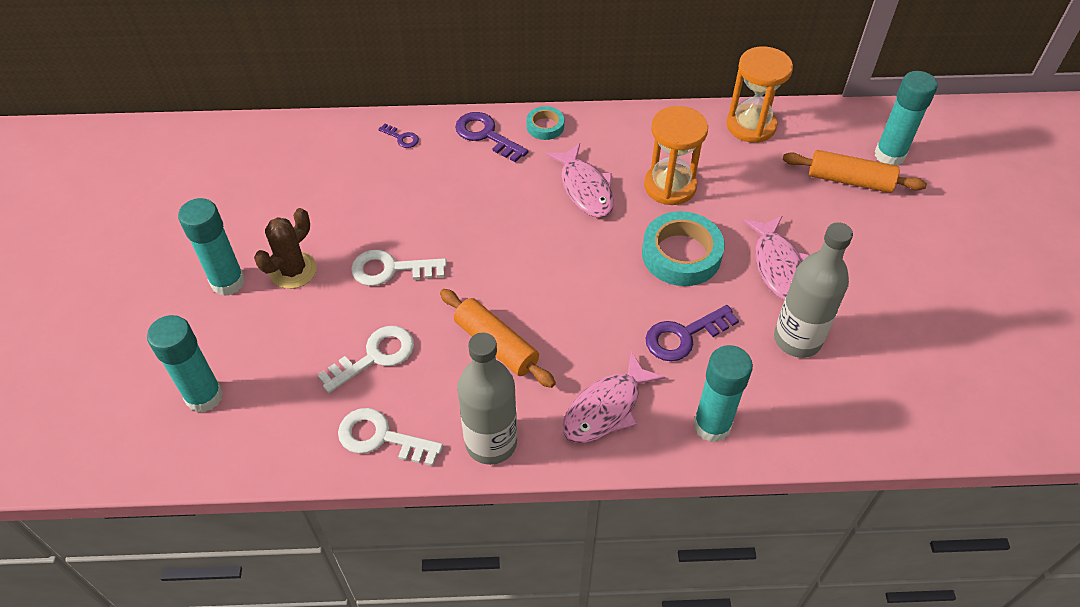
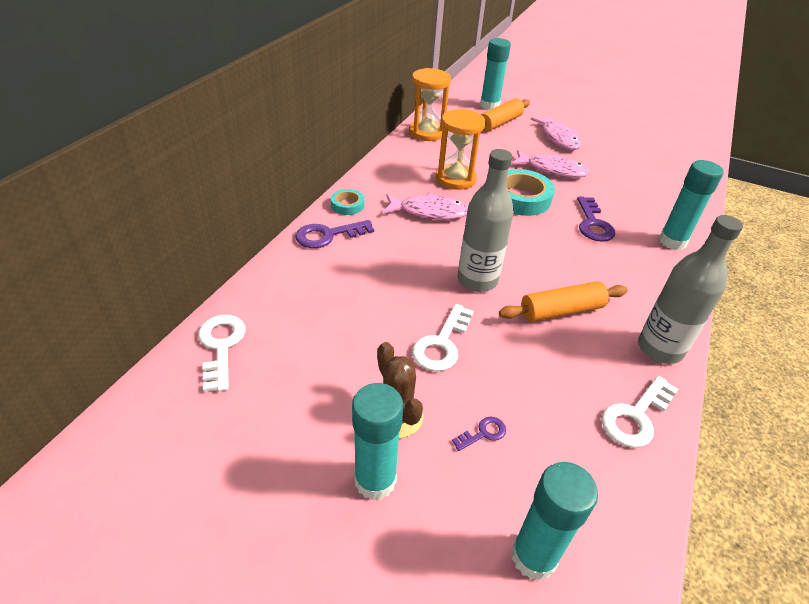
camera: 65 degrees left, 10 degrees down
white key [318,326,414,393] -> white key moved to [198,315,246,392]
purple key [378,124,419,148] -> purple key moved to [452,416,506,451]
pink fish [562,351,665,443] -> pink fish moved to [530,115,581,150]
grey bottle [774,222,853,358] -> grey bottle moved to [458,149,514,292]

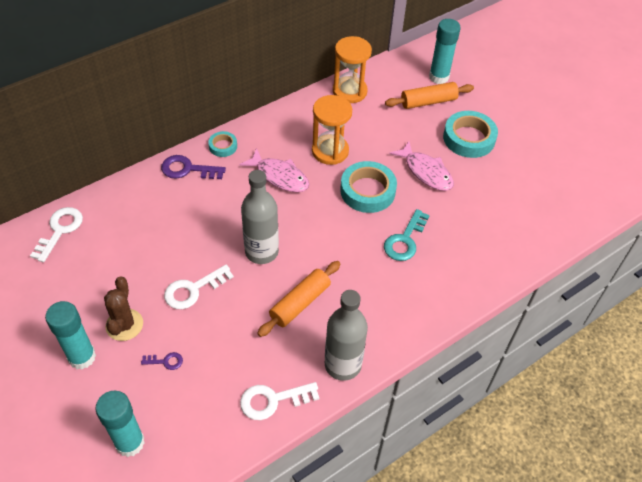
camera: 30 degrees right, 10 degrees up
orange rolling pin [499,281,628,322] -> orange rolling pin turned 60 degrees counterclockwise [257,261,340,337]
pink fish [530,115,581,150] -> turquoise tape [443,111,498,158]
purple key [577,196,615,242] -> turquoise key [384,209,430,261]
turquoise glue stick [659,160,723,250] -> none

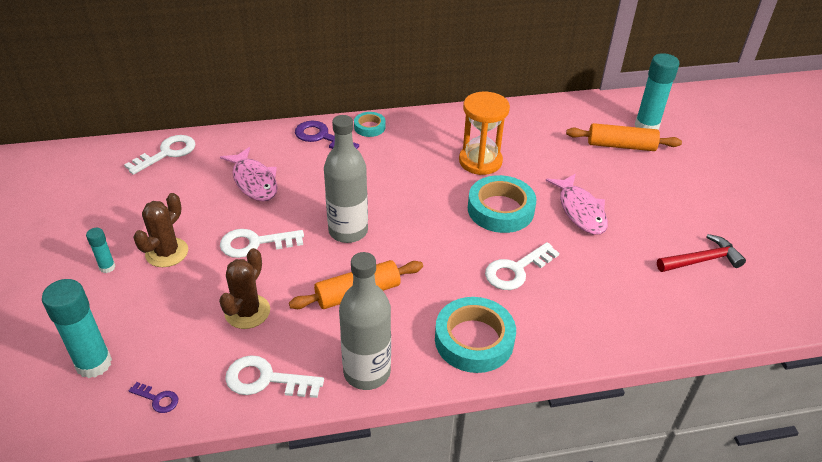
camera: 25 degrees right, 10 degrees down
turquoise glue stick [45,301,96,369] -> turquoise glue stick [86,228,115,273], size x0.51
purple key [141,352,183,370] -> purple key moved to [129,382,178,413]
pink fish [239,148,309,192] -> pink fish moved to [220,147,278,201]
orange hourglass [333,36,372,103] -> none
turquoise key [384,209,430,261] -> white key [485,242,559,290]
turquoise tape [443,111,498,158] -> turquoise tape moved to [435,297,516,373]
none -> brown cactus [219,248,270,329]
none -> red hammer [657,234,746,272]

